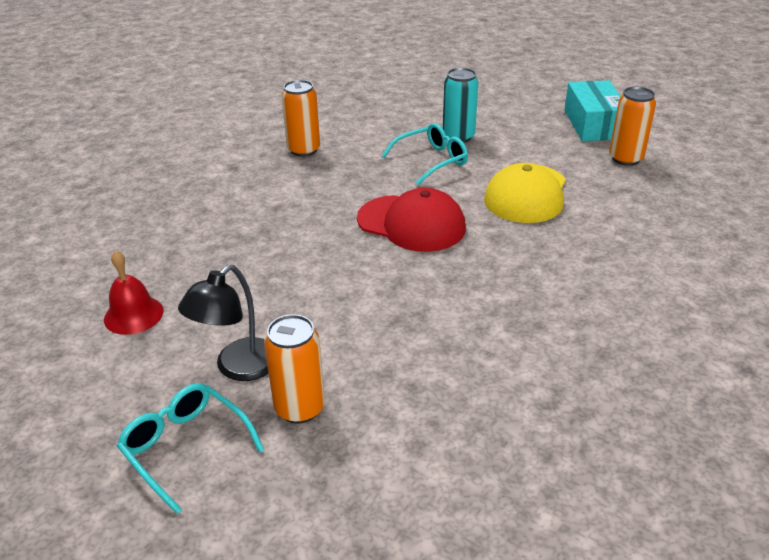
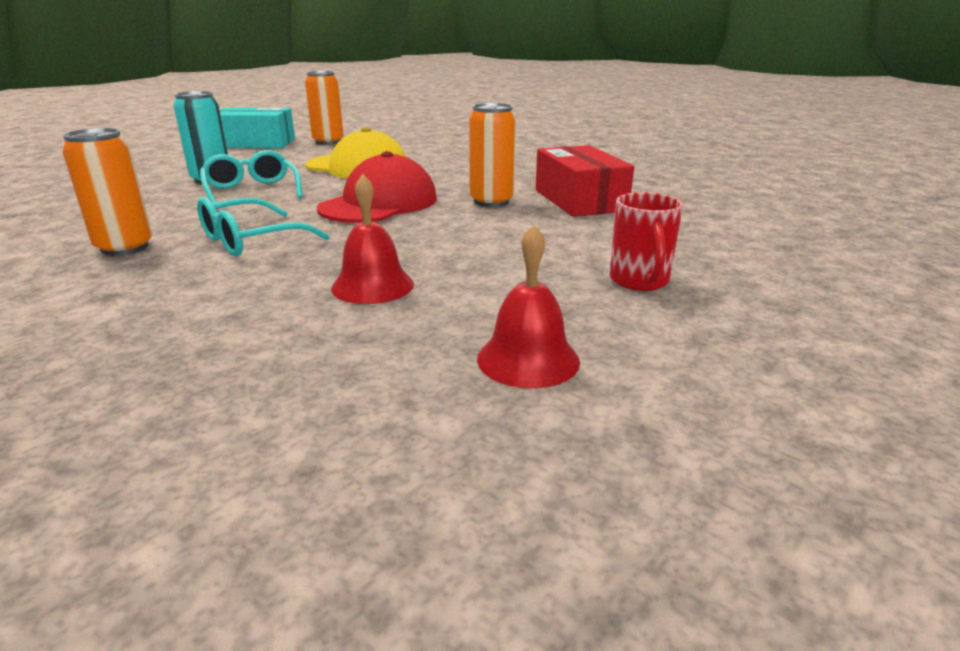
camera: 85 degrees left, 10 degrees down
turquoise glasses [117,383,264,514] -> turquoise glasses moved to [197,197,330,257]
black lamp [178,265,269,381] -> red mug [610,192,683,291]
orange can [264,314,325,424] -> orange can moved to [469,103,516,207]
none -> red bell [331,174,414,304]
none -> red box [536,145,634,217]

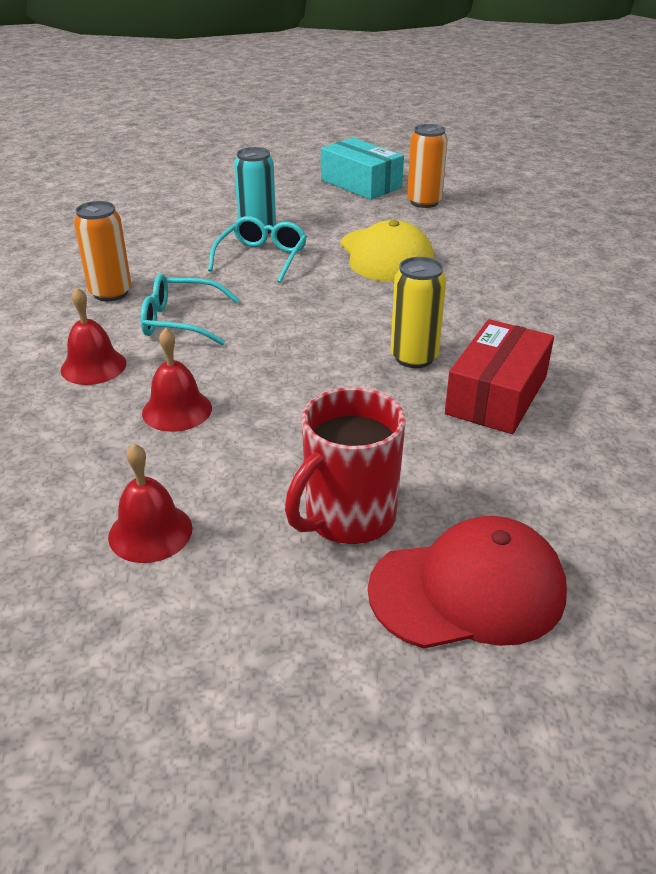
camera: 45 degrees right, 10 degrees up
red cap [317,151,437,223] -> red cap moved to [368,516,567,649]
orange can [469,103,516,207] -> yellow can [390,257,446,368]
red mug [610,192,683,291] -> red mug [285,387,406,544], size x1.52
none -> red bell [61,287,126,385]

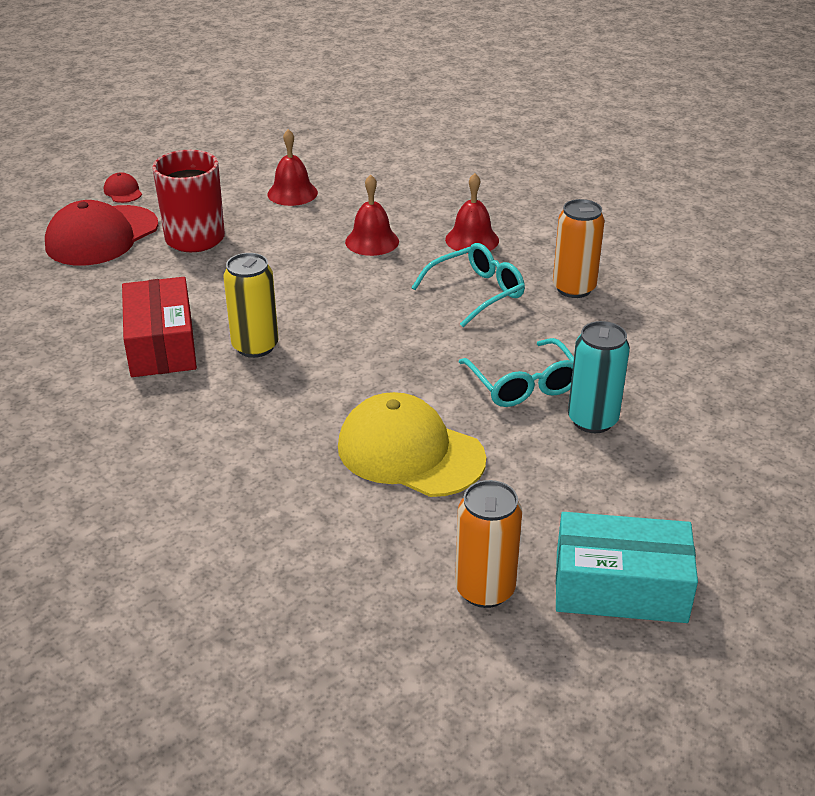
camera: 140 degrees right, 0 degrees up
none -> red cap [104,172,142,203]

